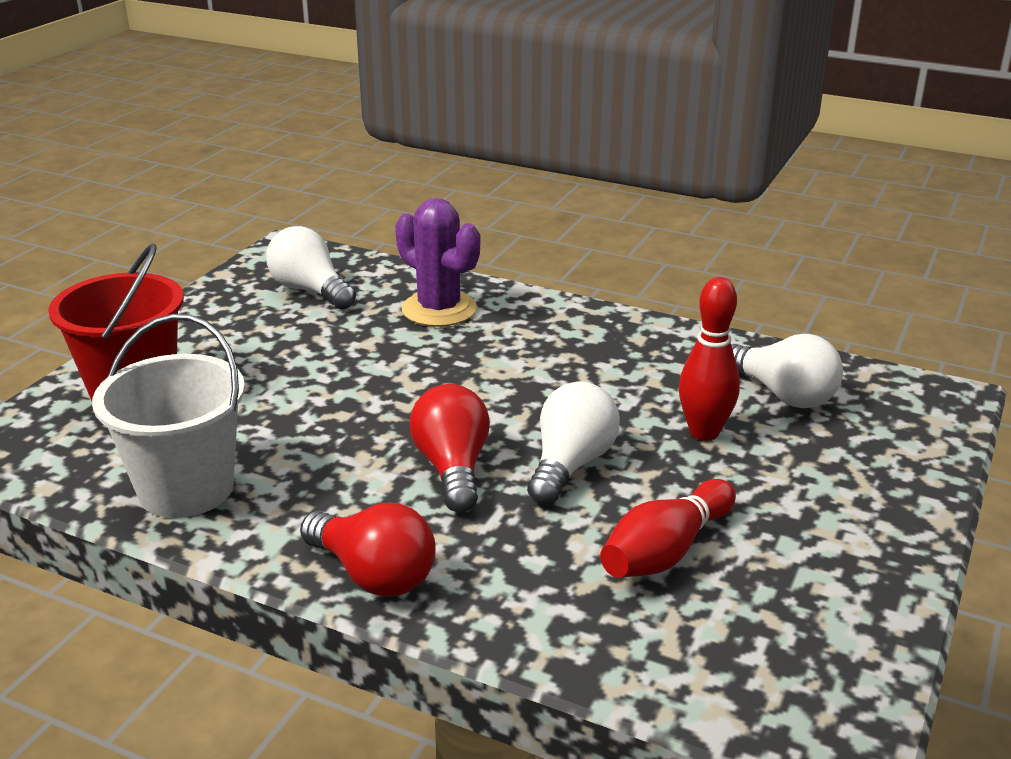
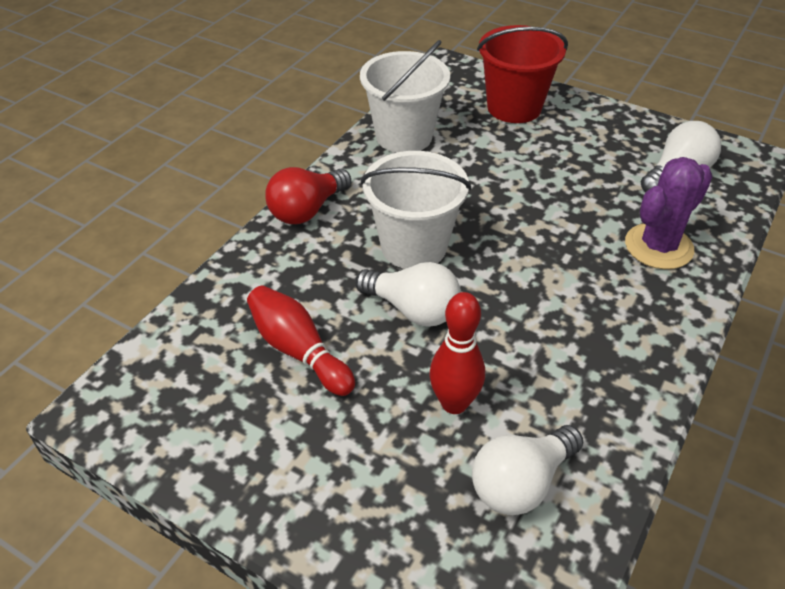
camera: 95 degrees right, 15 degrees up
red light bulb [410,384,490,512] -> white bucket [361,151,471,269]

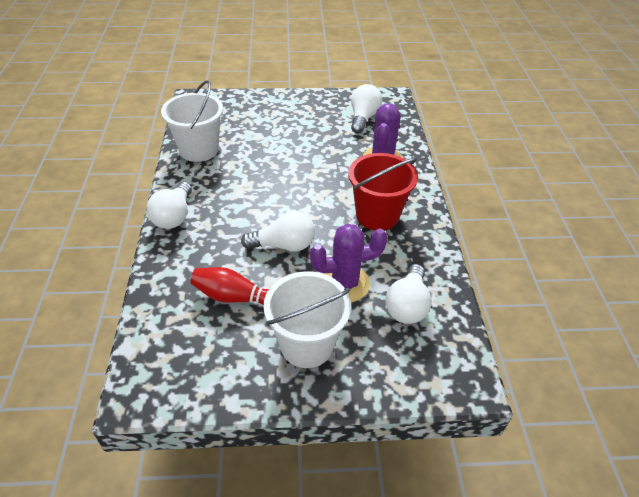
camera: 35 degrees left, 0 degrees up
red light bulb [265,167,351,224] -> white light bulb [146,182,192,229]
white bucket [361,151,471,269] -> white bucket moved to [263,271,351,368]
red bowling pin [430,292,485,414] -> purple cactus [310,224,388,302]
red bucket [477,25,568,123] -> red bucket moved to [348,153,418,230]

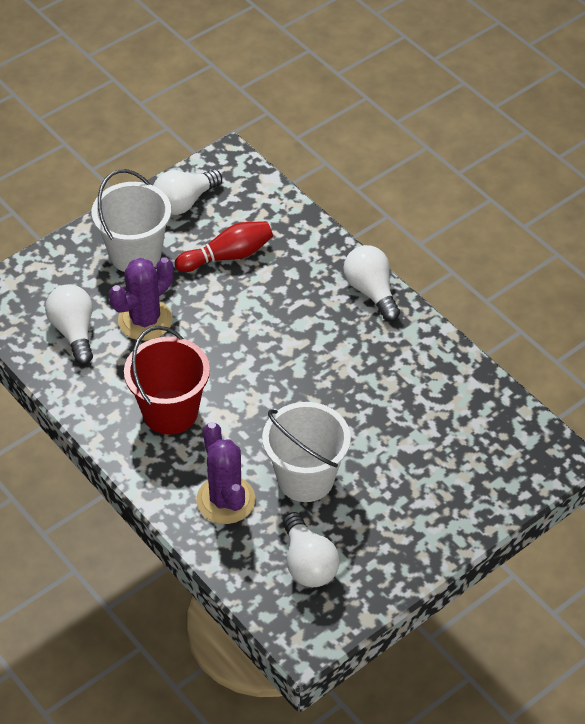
camera: 145 degrees right, 5 degrees up
white bucket [161,80,223,162] -> white bucket moved to [262,402,351,502]
white light bulb [241,211,315,252] -> white light bulb moved to [153,170,222,215]

